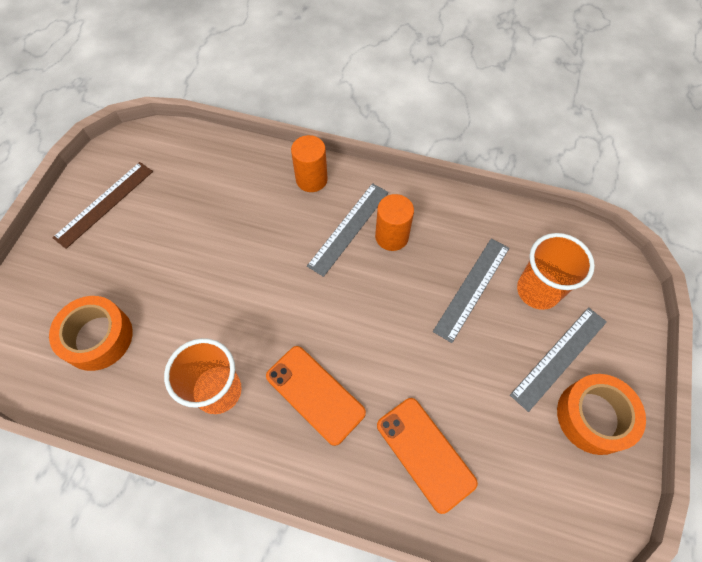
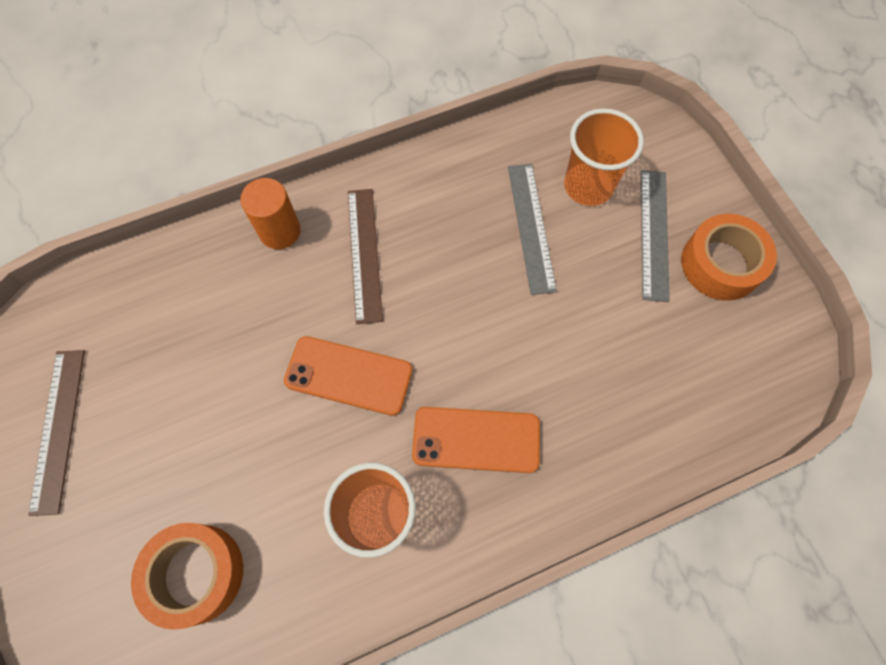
camera: 40 degrees left, 5 degrees up
grey ruler [307,183,389,277] -> brown ruler [348,189,383,324]
orange cylinder [375,194,414,251] -> none
orange phone [377,398,478,514] -> orange phone moved to [284,336,412,416]

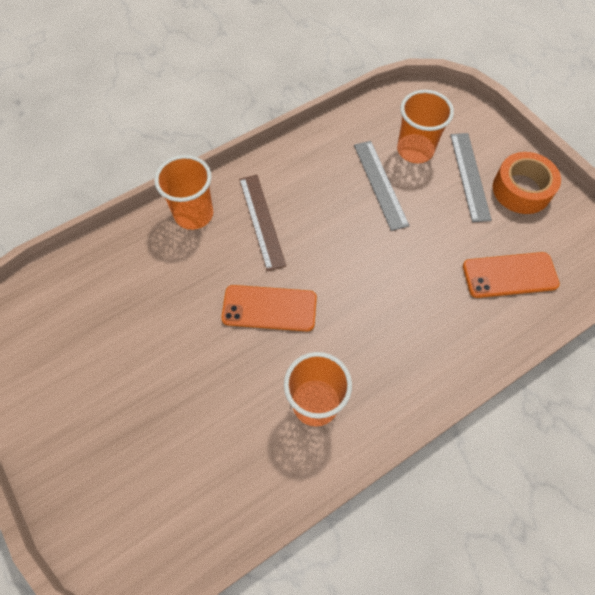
camera: 10 degrees left, 5 degrees down
brown ruler [28,350,85,516] -> none
orange tape [131,523,243,630] -> none
orange cylinder [240,178,301,249] -> orange cup [154,155,213,230]
orange phone [412,407,540,473] -> orange phone moved to [463,252,560,298]

